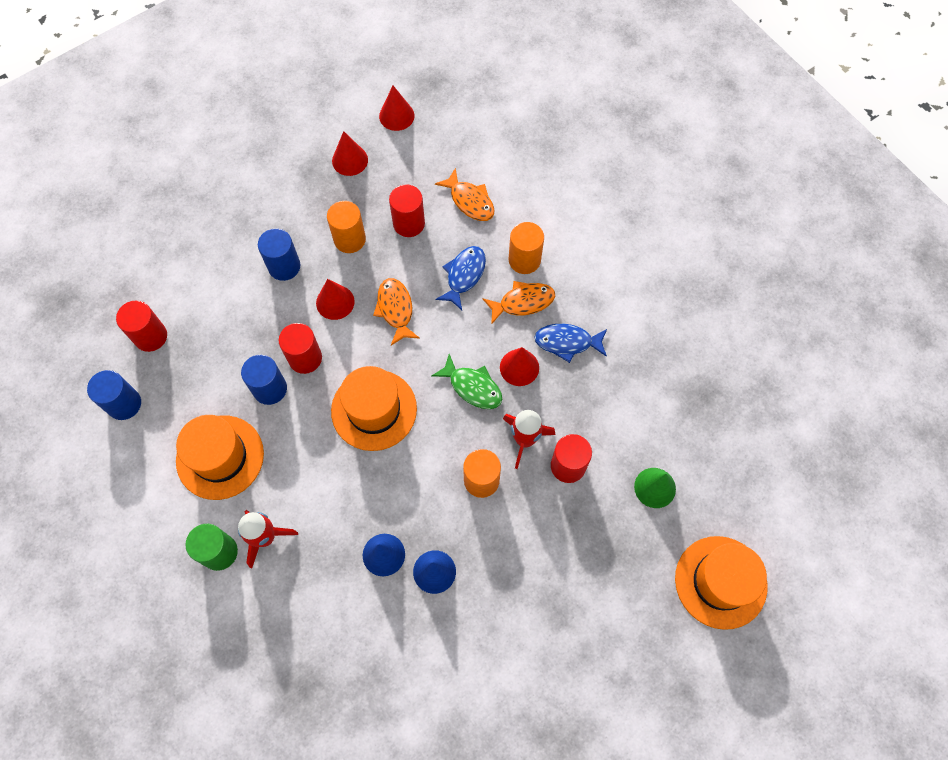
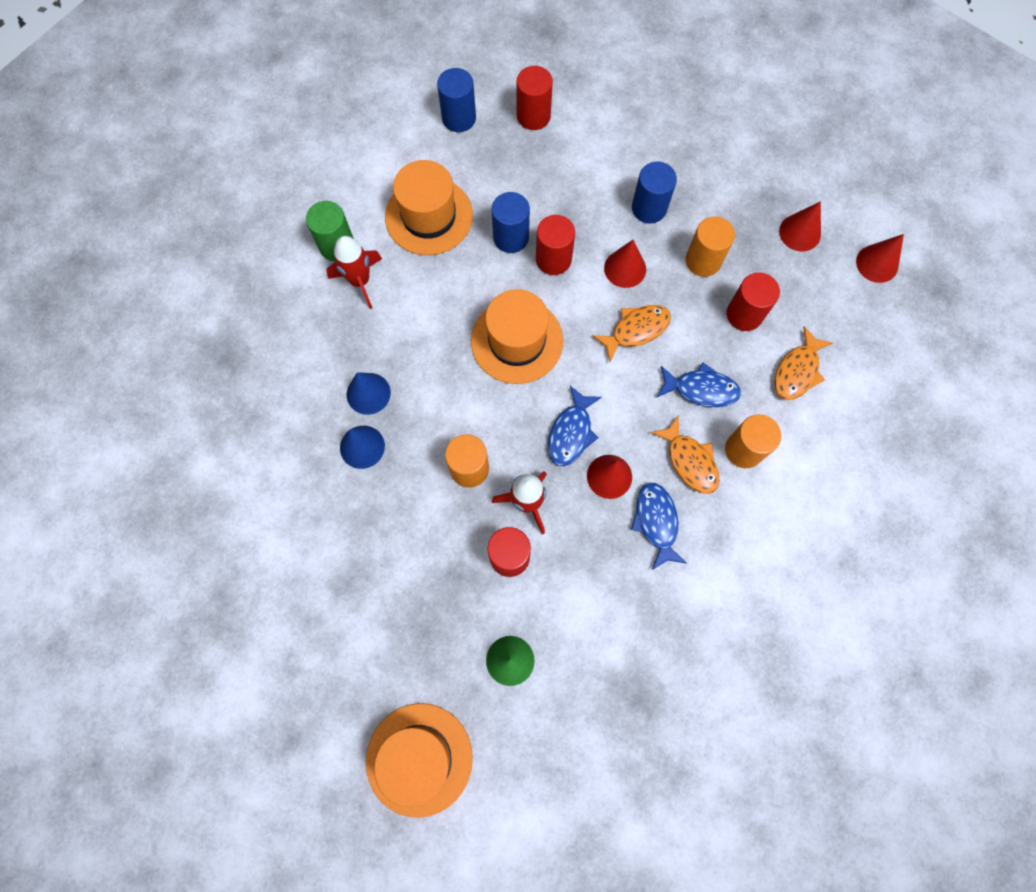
camera: 75 degrees right, 5 degrees up
green fish [432,354,502,409] -> blue fish [548,386,602,466]

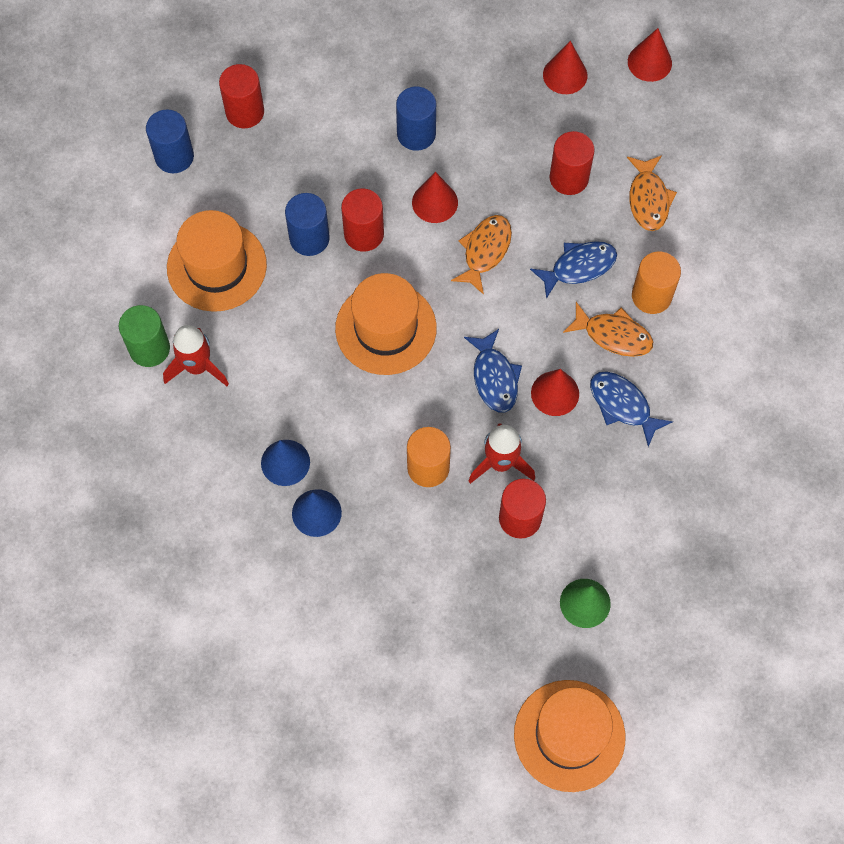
camera: 35 degrees left, 5 degrees down
orange cylinder [686,216,735,277] -> none

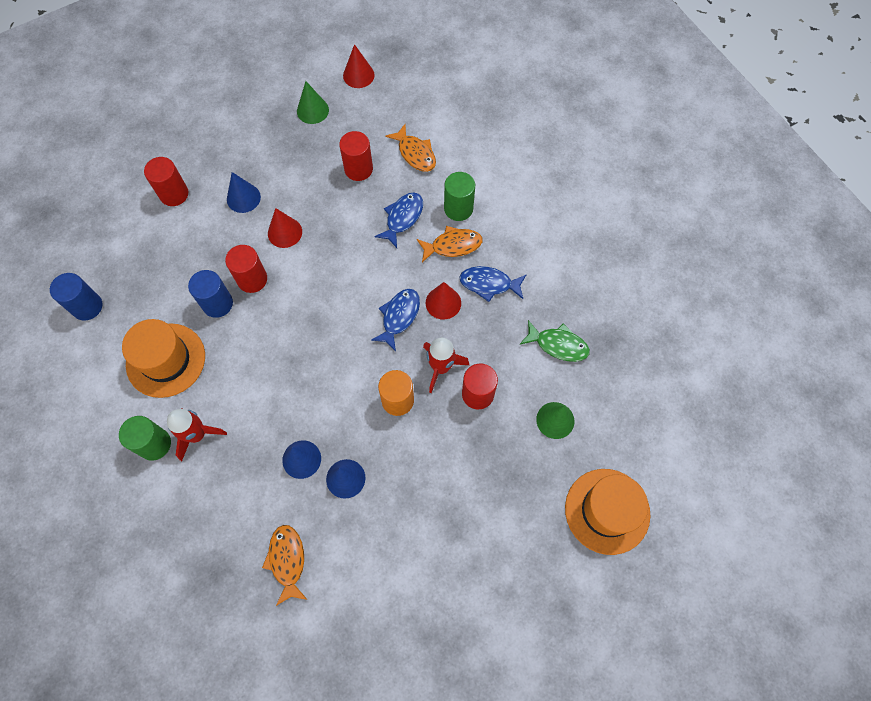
camera: 35 degrees left, 0 degrees up
red cylinder [219,64,264,128] -> red cylinder moved to [144,157,188,206]
orange hat [335,273,437,375] -> none
blue cylinder [396,87,436,151] -> blue cone [227,172,261,213]
orange fish [451,215,512,295] -> orange fish moved to [262,525,307,606]
blue fish [464,329,522,413] -> blue fish turned 105 degrees counterclockwise [371,289,420,351]
red cone [543,41,587,94] -> green cone [297,81,329,124]
orange cylinder [632,252,681,314] -> green cylinder [444,172,475,221]
none -> green fish [520,320,590,362]

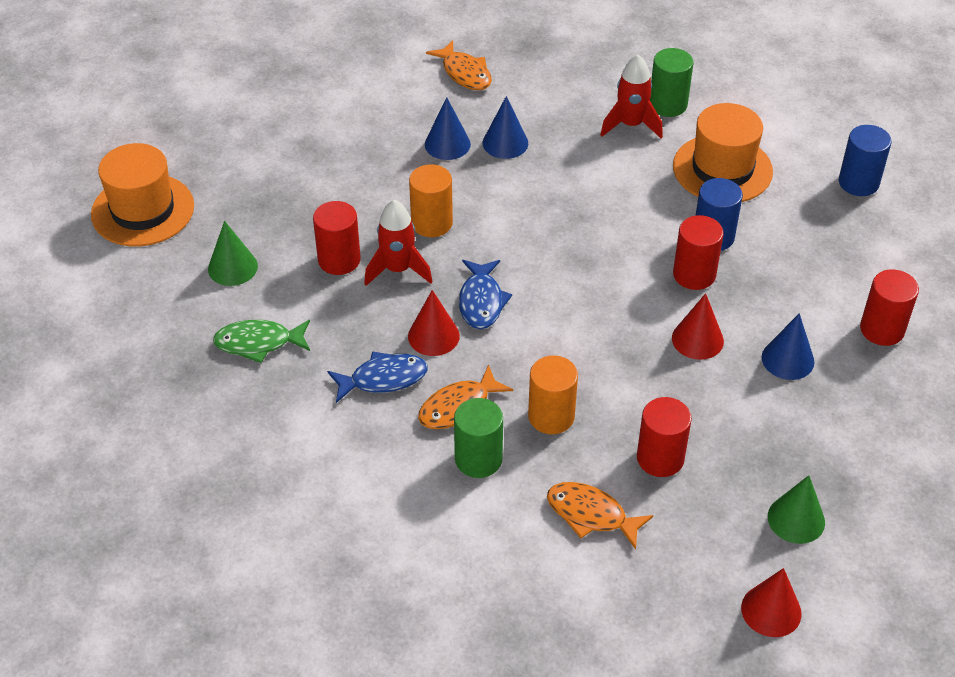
camera: 155 degrees right, 20 degrees down
blue fish [374,192,423,248] -> orange cylinder [528,355,578,434]

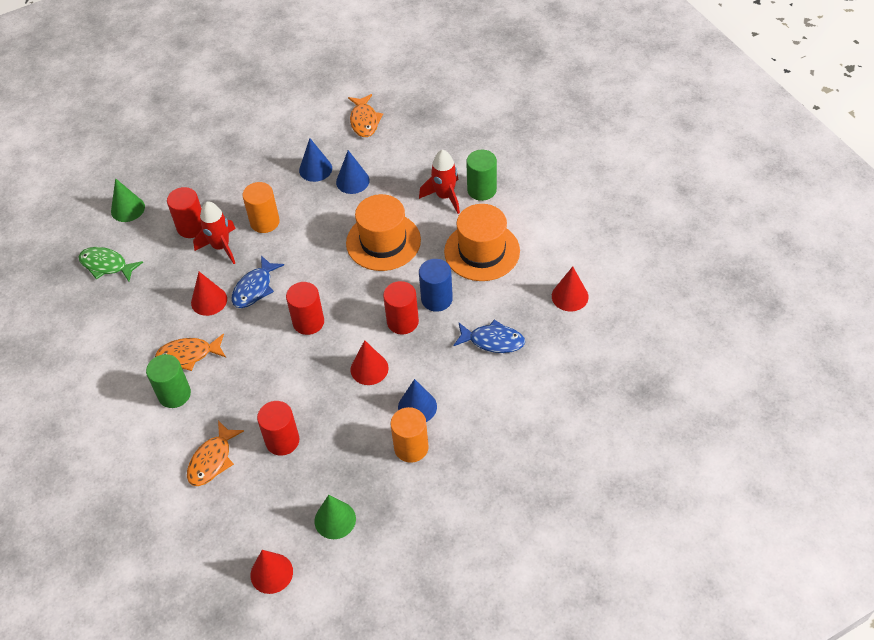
camera: 30 degrees right, 5 degrees up
orange hat [91,143,194,247] -> orange hat moved to [346,194,421,271]
blue fish [327,351,428,403] -> blue fish moved to [453,320,525,353]
orange cylinder [528,355,578,434] -> orange cylinder moved to [390,407,429,463]
orange fish [547,482,653,550] -> orange fish turned 120 degrees counterclockwise [187,421,244,486]
blue cylinder [839,125,891,196] -> red cone [552,266,589,311]
red cylinder [860,270,919,346] -> red cylinder moved to [286,282,324,335]

